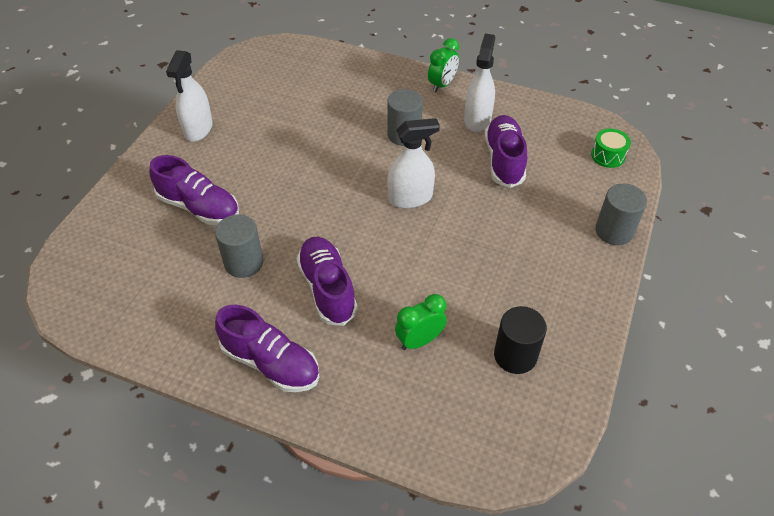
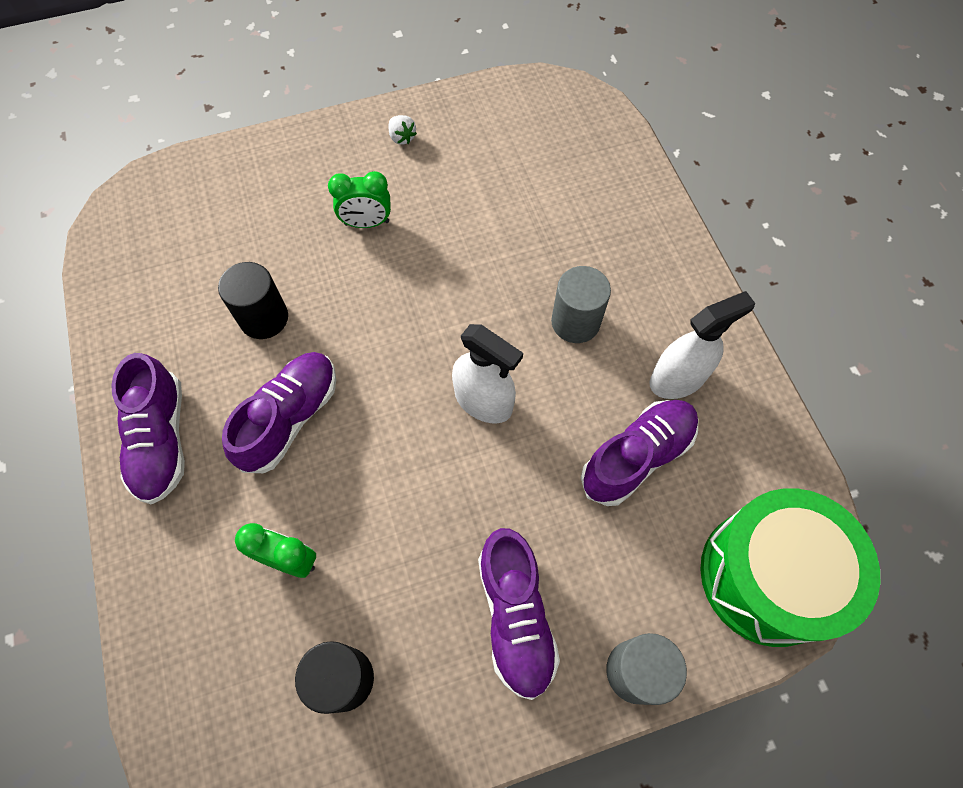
camera: 50 degrees right, 15 degrees up
purple shoe [150,155,239,225] -> purple shoe moved to [478,528,560,700]
white spray bottle [166,50,213,142] -> white strawberry [388,115,417,145]
grey cylinder [215,214,264,278] -> black cylinder [218,262,288,339]
green clock [428,38,459,92] -> green clock moved to [328,171,391,228]
green drum [591,129,631,168] -> green drum [700,488,880,647], size x2.42

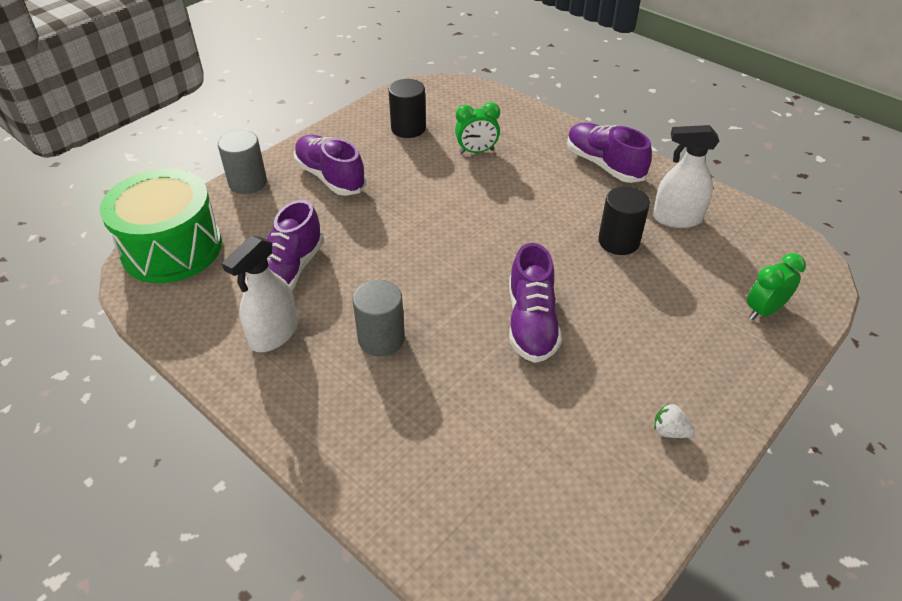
camera: 150 degrees right, 20 degrees down
purple shoe [222,352,336,473] -> purple shoe moved to [509,243,562,363]
green clock [328,171,391,228] -> green clock moved to [747,253,806,320]
white spray bottle [452,324,523,423] -> white spray bottle moved to [653,125,719,228]

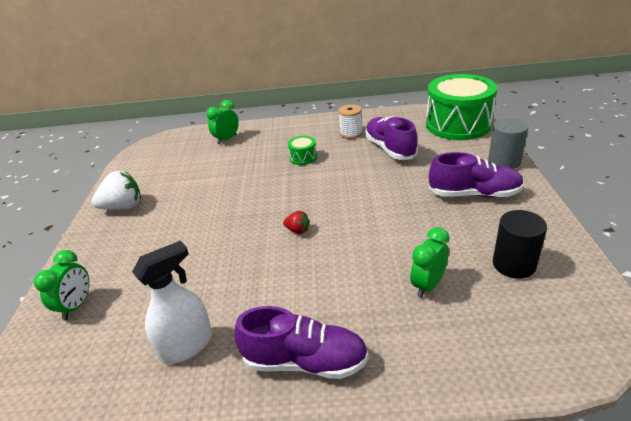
camera: 140 degrees right, 10 degrees down
white spray bottle [222,235,298,352] -> white spool [338,104,362,139]
grey cylinder [352,280,405,356] -> green drum [288,136,317,165]
purple shoe [509,243,562,363] -> none
black cylinder [598,186,650,255] -> none
white strawberry [654,403,694,438] -> white strawberry [92,171,141,210], size x1.93
none -> green clock [206,100,239,144]
none -> red strawberry [283,211,309,234]

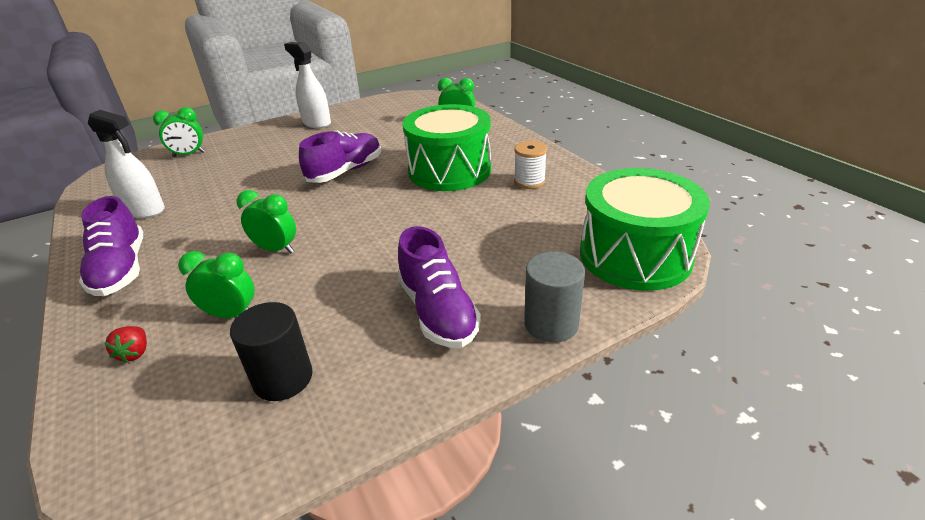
camera: 60 degrees right, 0 degrees up
white strawberry [92,171,141,210] -> white spray bottle [284,42,331,128]
red strawberry [283,211,309,234] -> red strawberry moved to [105,326,147,363]
green drum [288,136,317,165] -> green drum [403,104,491,191], size x2.42
purple shoe [365,117,418,160] -> purple shoe moved to [299,131,381,183]
none -> green clock [236,190,296,253]

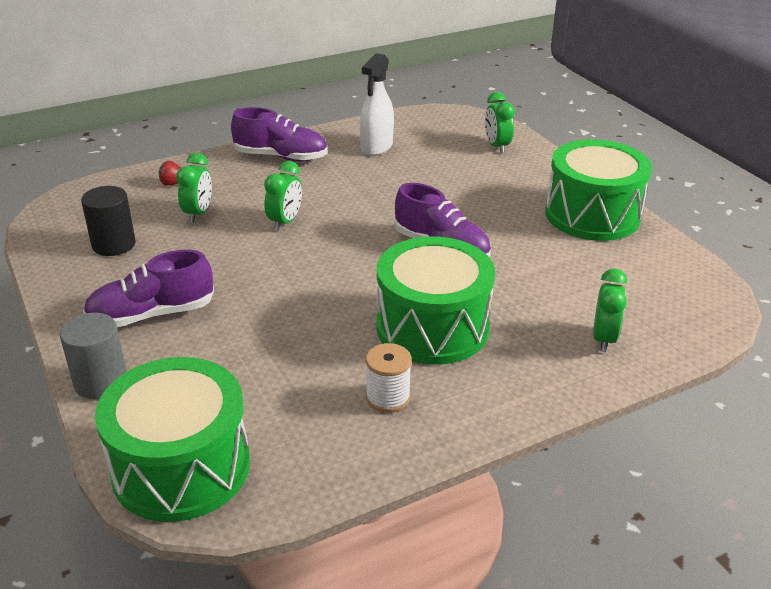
camera: 90 degrees right, 0 degrees up
purple shoe [79,196,143,296] -> purple shoe turned 150 degrees counterclockwise [231,107,327,162]
white spray bottle [284,42,331,128] -> green drum [545,139,652,241]

